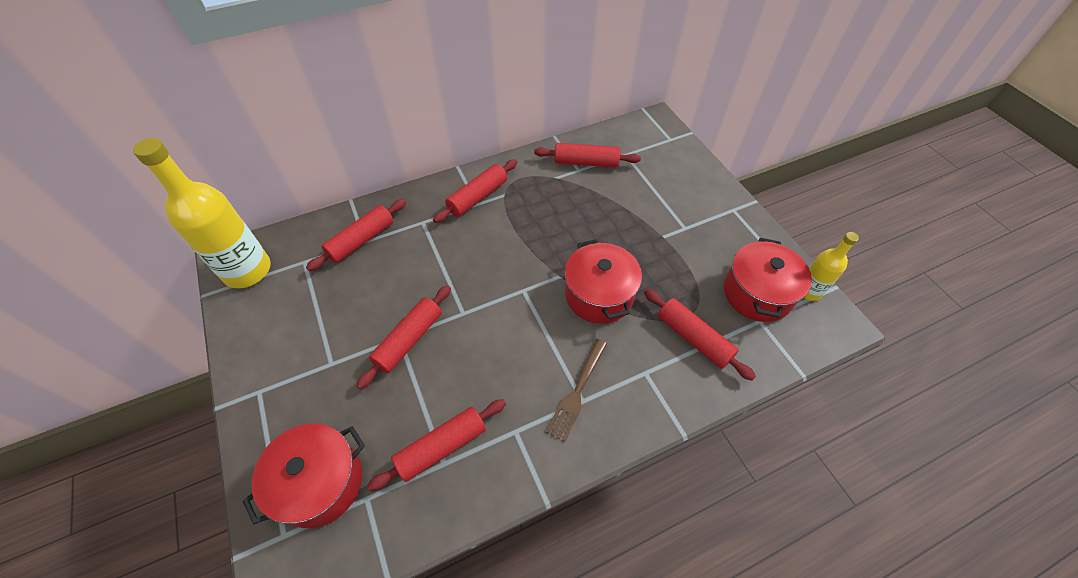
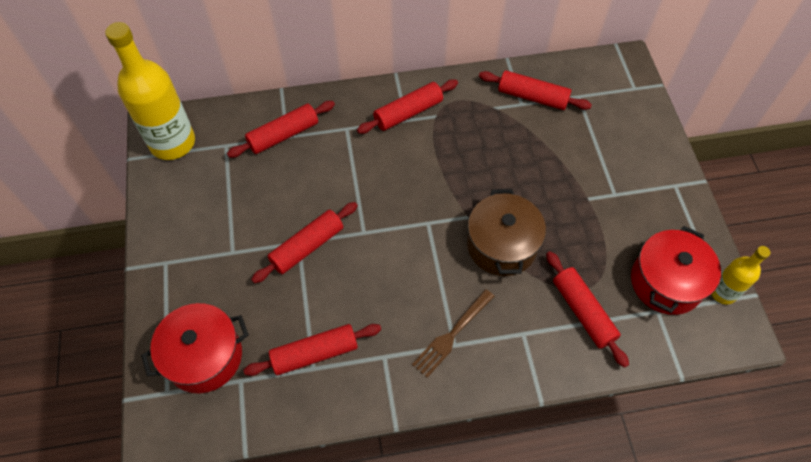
camera: 15 degrees right, 5 degrees up
red pot [565,239,642,324] -> brown pot [467,189,546,276]

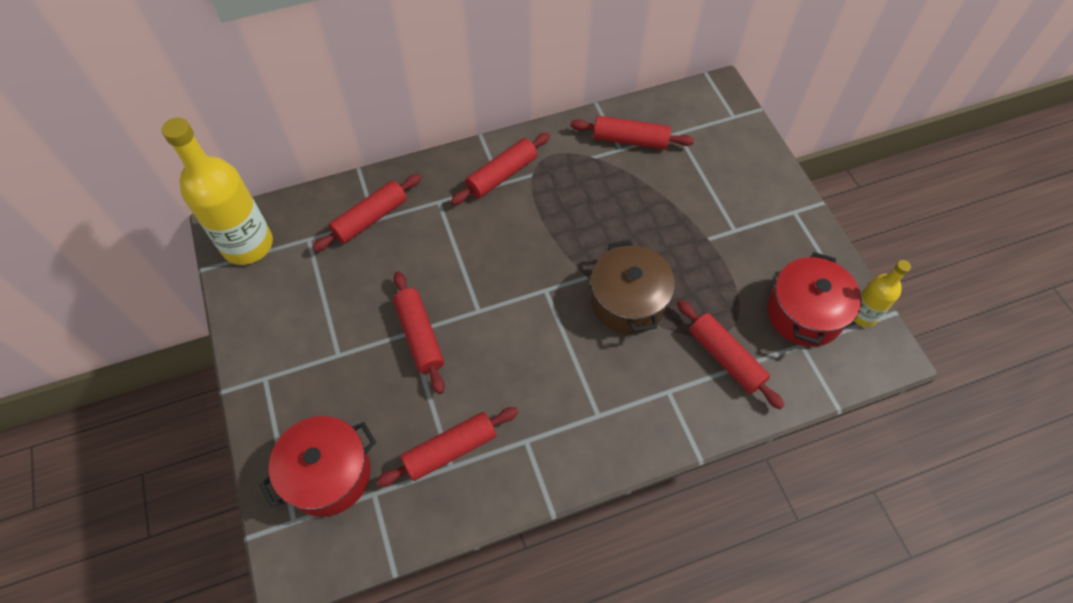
camera: 10 degrees left, 0 degrees up
red rolling pin [251,202,358,283] -> red rolling pin turned 60 degrees counterclockwise [393,271,445,394]
brown fork [412,289,495,378] -> none

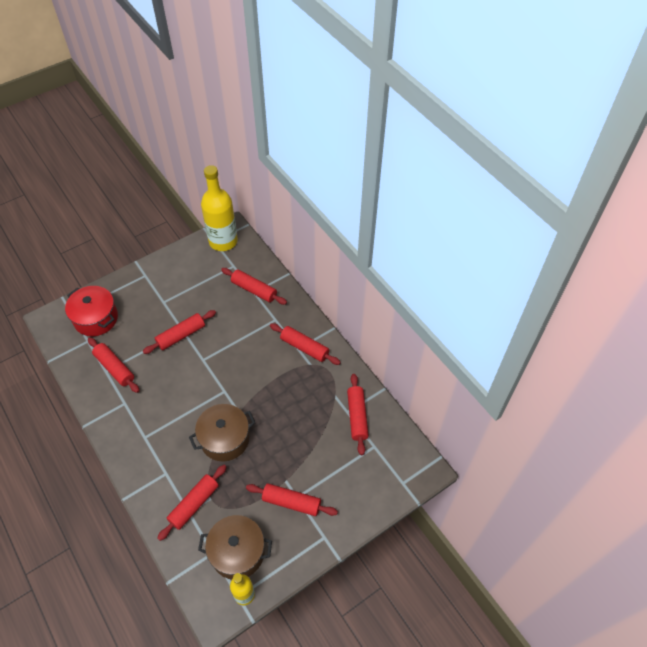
camera: 75 degrees right, 5 degrees down
red pot [767,252,862,347] -> brown pot [198,515,272,579]
none -> red rolling pin [246,483,338,516]

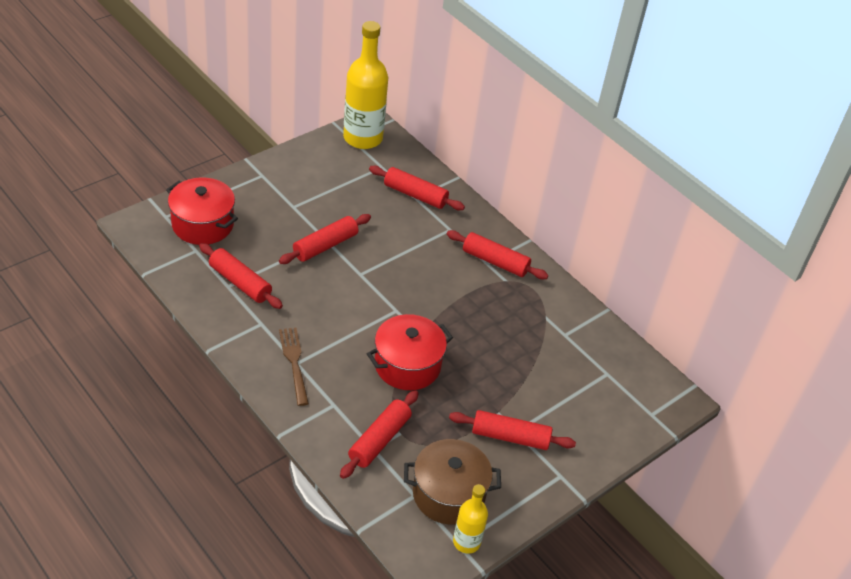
camera: 10 degrees left, 10 degrees down
brown pot [189,404,256,461] -> red pot [367,314,453,390]
red rolling pin [347,374,369,455] -> none
none -> brown fork [279,328,309,406]

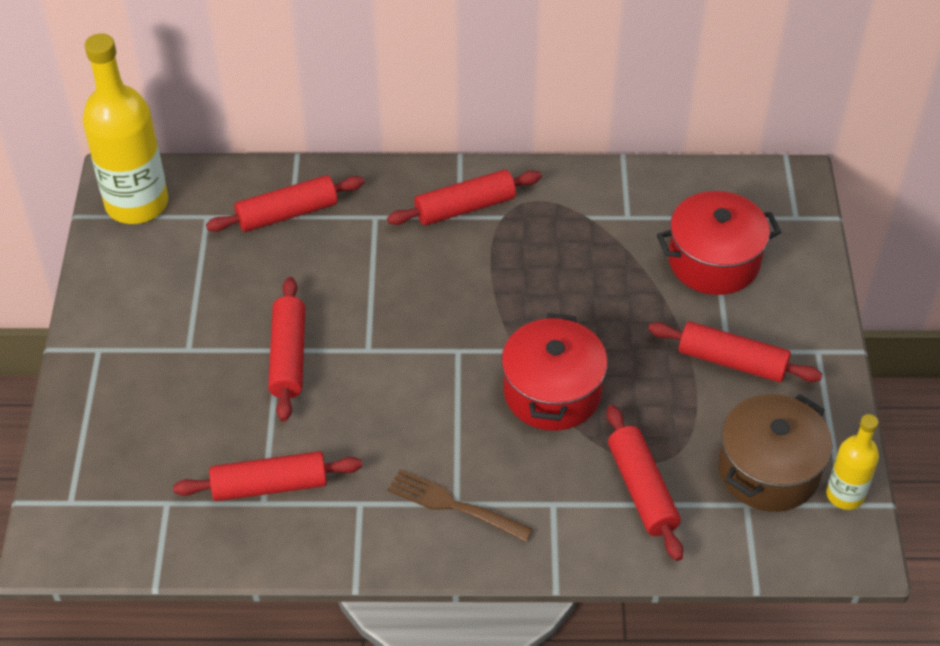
camera: 45 degrees left, 5 degrees up
red pot [166,177,238,245] -> red pot moved to [657,191,781,295]
red rolling pin [449,410,576,450] -> red rolling pin turned 60 degrees clockwise [648,321,822,382]

